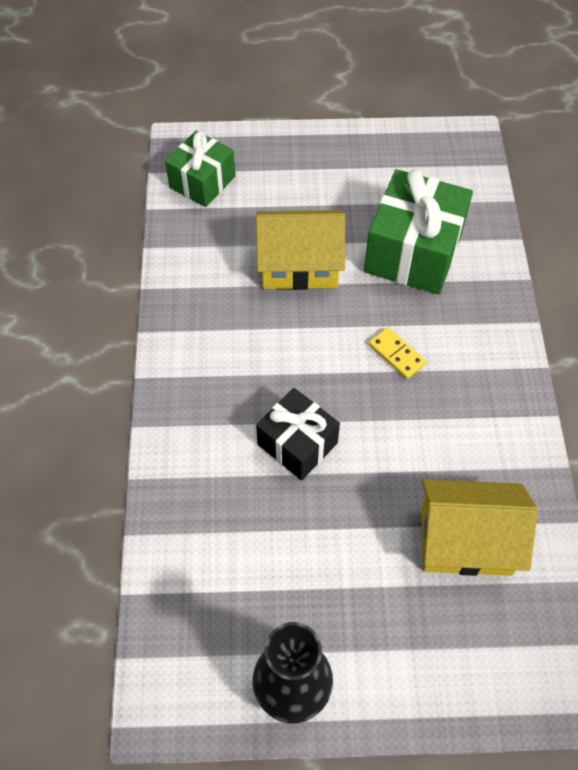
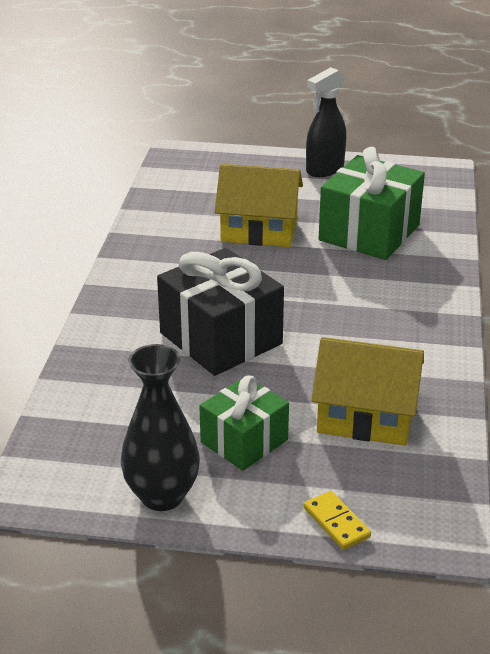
camera: 10 degrees right, 25 degrees down
green gift [165,131,235,207] -> green gift moved to [199,376,289,471]
black gift [256,388,340,480] -> black gift [157,248,284,376], size x1.60
yellow domino [369,327,426,379] -> yellow domino moved to [304,491,371,550]
none -> black spray bottle [306,67,346,177]

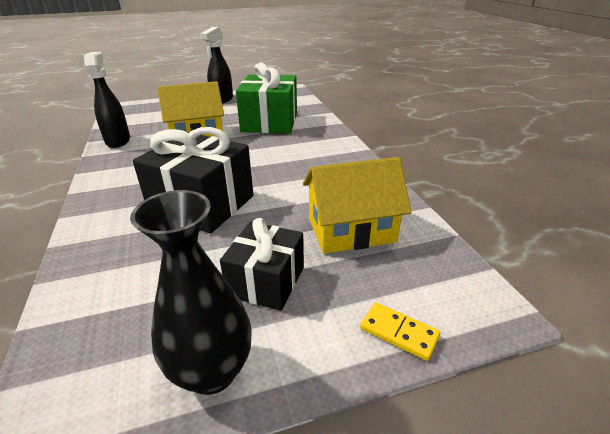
camera: 25 degrees left, 0 degrees up
green gift [199,376,289,471] -> black gift [220,218,304,311]
none -> black spray bottle [84,52,130,148]

